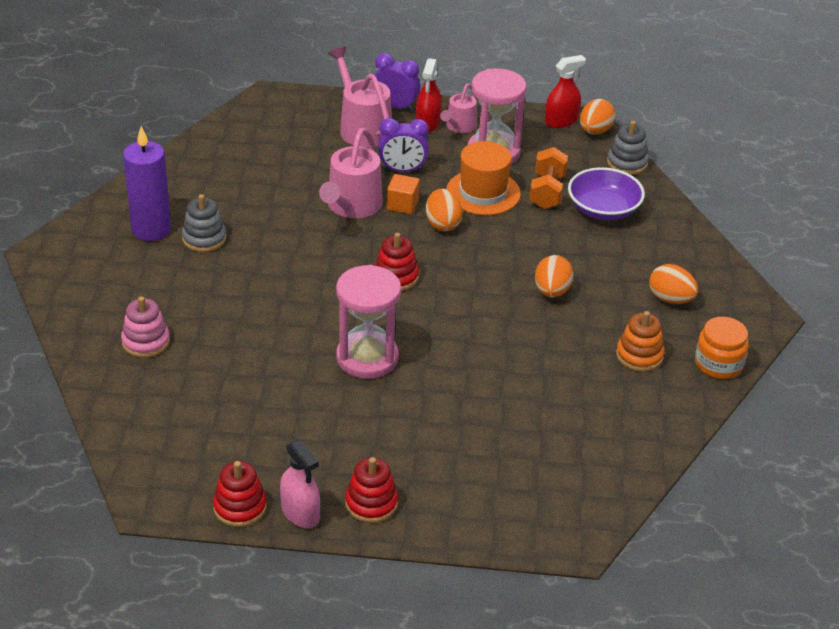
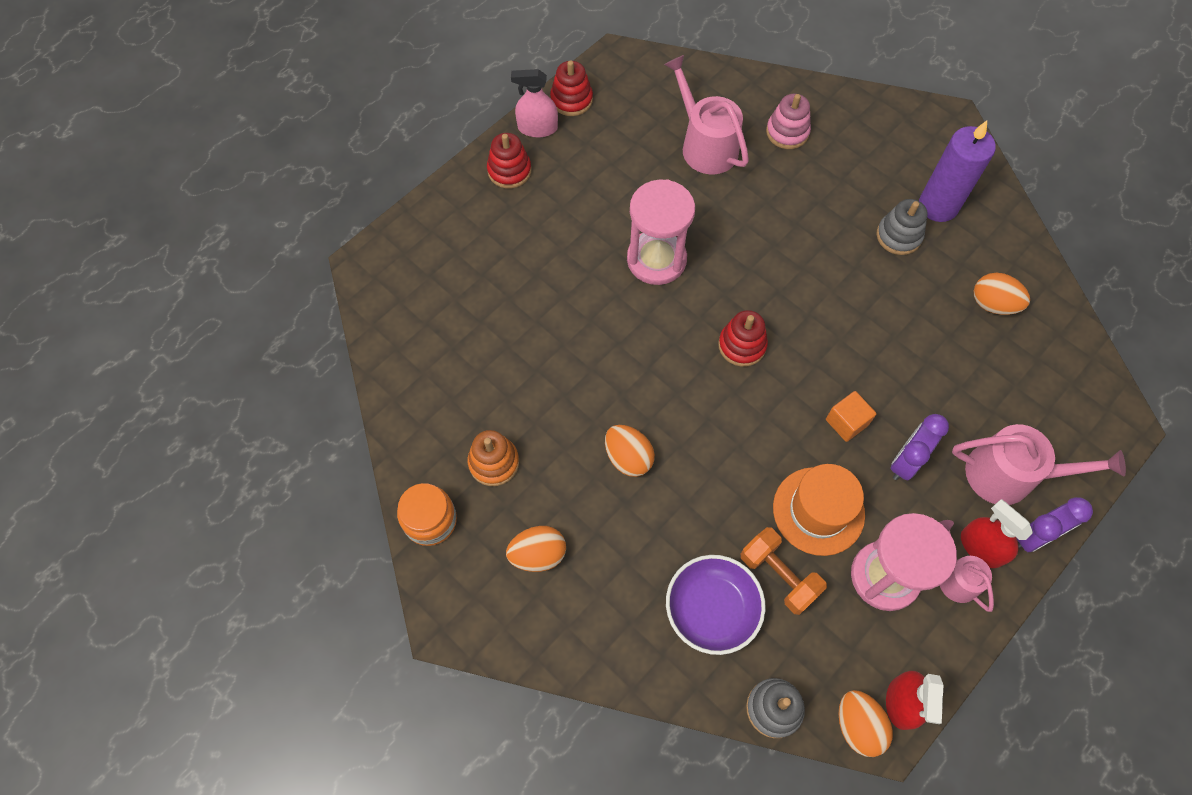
camera: 130 degrees right, 25 degrees up
pink watering can [319,128,383,218] -> pink watering can moved to [664,55,749,174]
orange egg [426,189,463,231] -> orange egg moved to [974,273,1030,315]

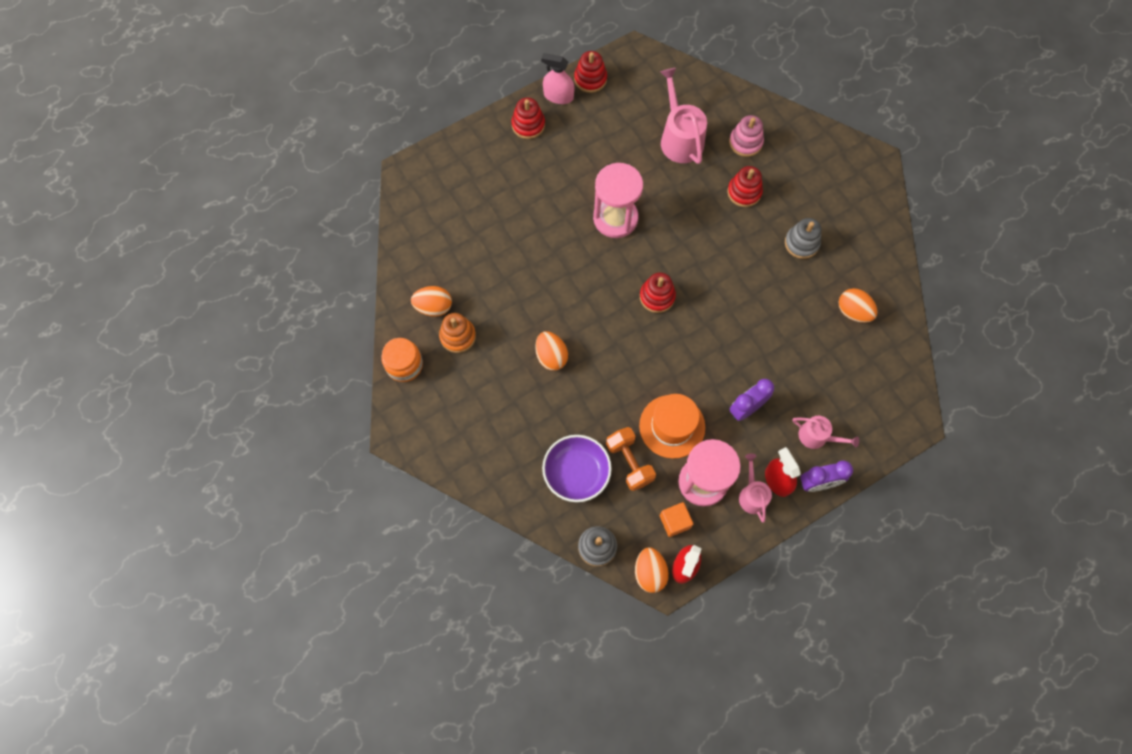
camera: 15 degrees right, 5 degrees up
orange egg [506,526,566,572] -> orange egg moved to [411,286,452,317]
orange cube [826,391,876,442] -> orange cube moved to [660,502,693,537]
purple candle [919,121,996,222] -> none
pink watering can [952,424,1126,505] -> pink watering can [792,416,859,449], size x0.59
none -> red stacking toy [727,166,763,207]

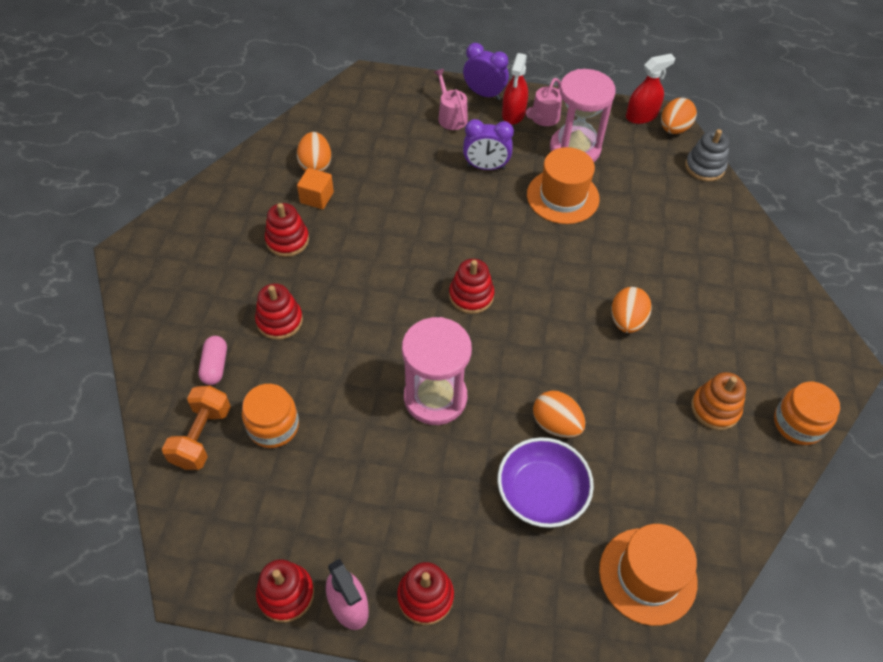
camera: 140 degrees left, 15 degrees down
orange egg [411,286,452,317] -> orange egg moved to [533,390,586,438]
purple bowl [542,435,612,502] -> purple bowl moved to [498,437,594,528]
orange dumbbell [606,427,656,491] -> orange dumbbell moved to [162,386,231,470]
pink watering can [660,68,707,164] -> orange jar [242,384,299,448]
orange cube [660,502,693,537] -> orange cube moved to [297,168,334,209]
pink stacking toy [729,115,764,157] -> pink capsule [199,336,227,385]
grey stacking toy [785,218,821,259] -> red stacking toy [265,203,309,257]
none -> orange hat [599,524,697,626]

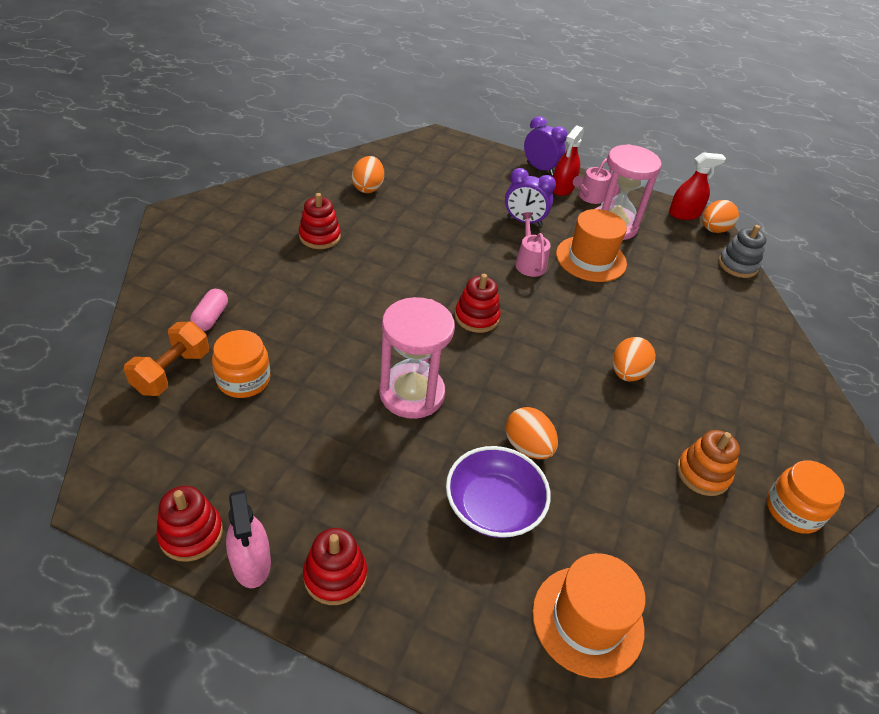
camera: 10 degrees right, 10 degrees down
red stacking toy [255,283,303,340] -> none
orange cube [297,168,334,209] -> none
pink watering can [434,69,468,130] -> pink watering can moved to [515,212,551,277]

